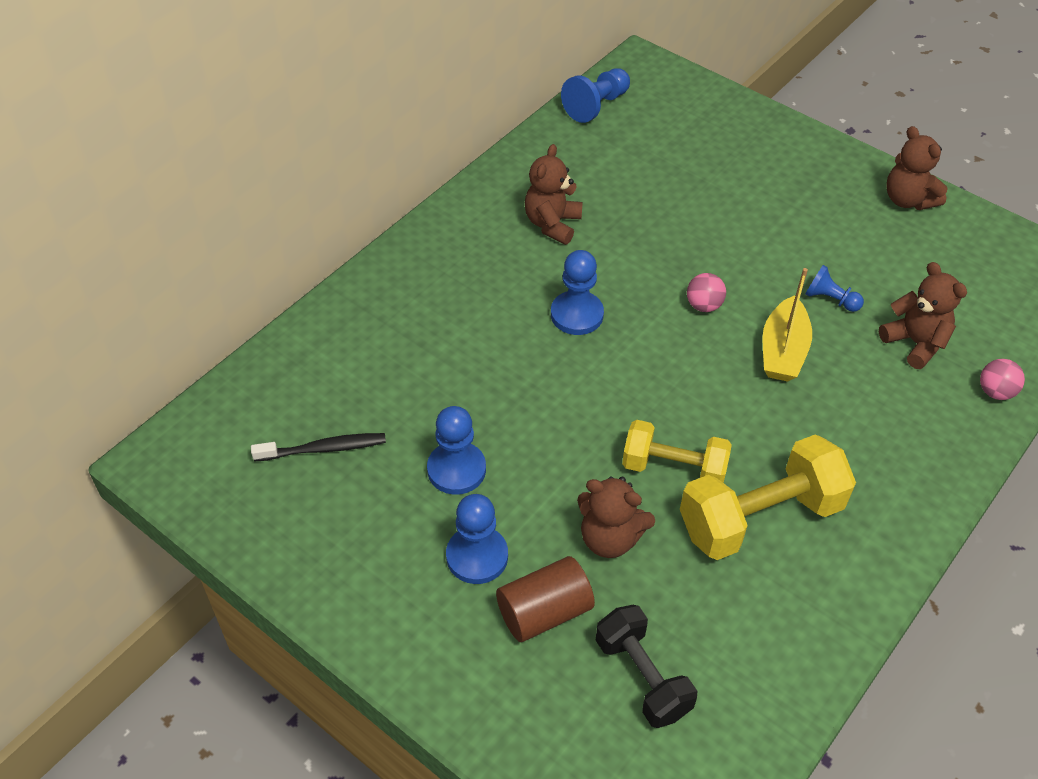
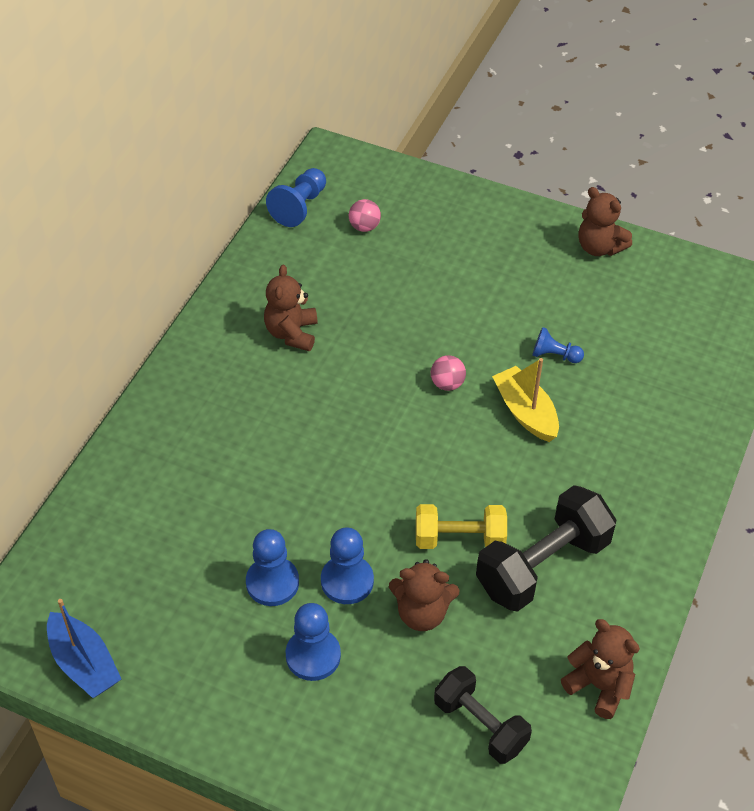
camera: 15 degrees left, 0 degrees up
black toothbrush [251,433,386,462] -> none
brown cylinder [496,556,595,642] -> none
blue pawn [551,250,604,335] -> blue pawn moved to [321,528,374,604]
yellow dumbbell [680,435,856,560] -> black dumbbell [476,485,616,612]
yellow boat [762,268,812,382] -> yellow boat turned 150 degrees clockwise [492,358,559,442]
brown teddy bear [879,262,967,369] -> brown teddy bear moved to [561,619,640,719]
pink ball [980,359,1025,400] -> pink ball moved to [349,199,381,232]
none -> blue boat [47,599,121,698]

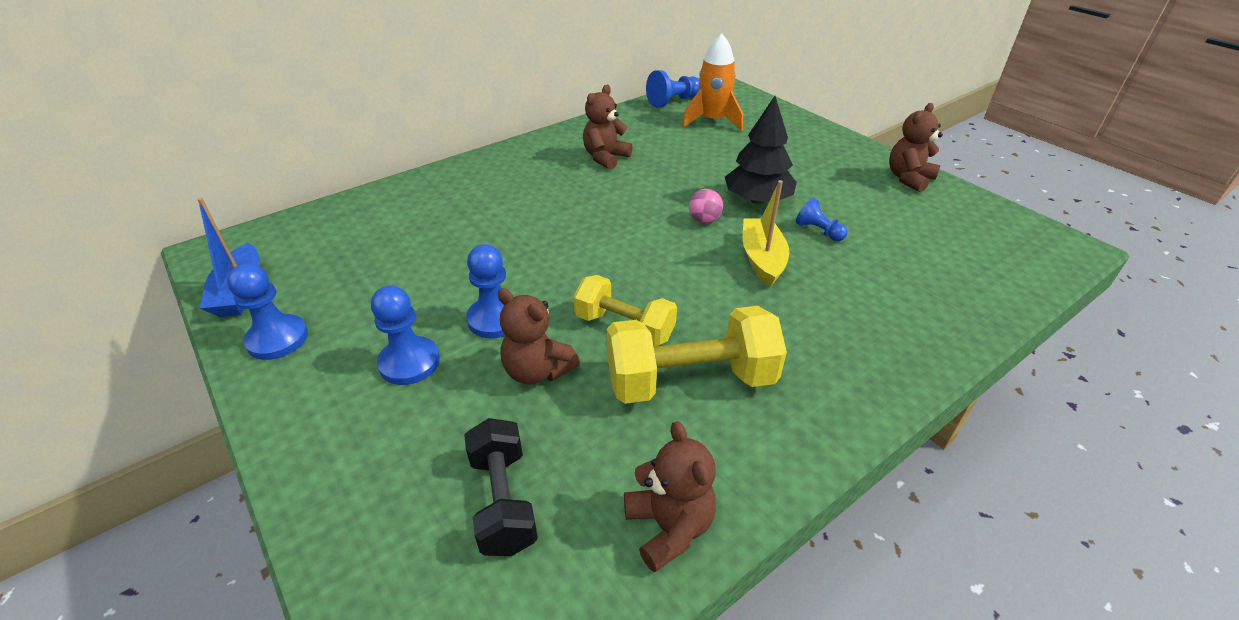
camera: 30 degrees right, 10 degrees down
blue pawn [246,529,299,606] -> blue pawn moved to [227,263,308,360]
pink ball [349,199,381,232] -> orange rocket [682,33,743,131]
black dumbbell [476,485,616,612] -> yellow dumbbell [607,306,787,404]
brown teddy bear [578,187,632,256] -> brown teddy bear turned 60 degrees clockwise [889,103,943,192]
none -> black tree [725,96,797,204]

